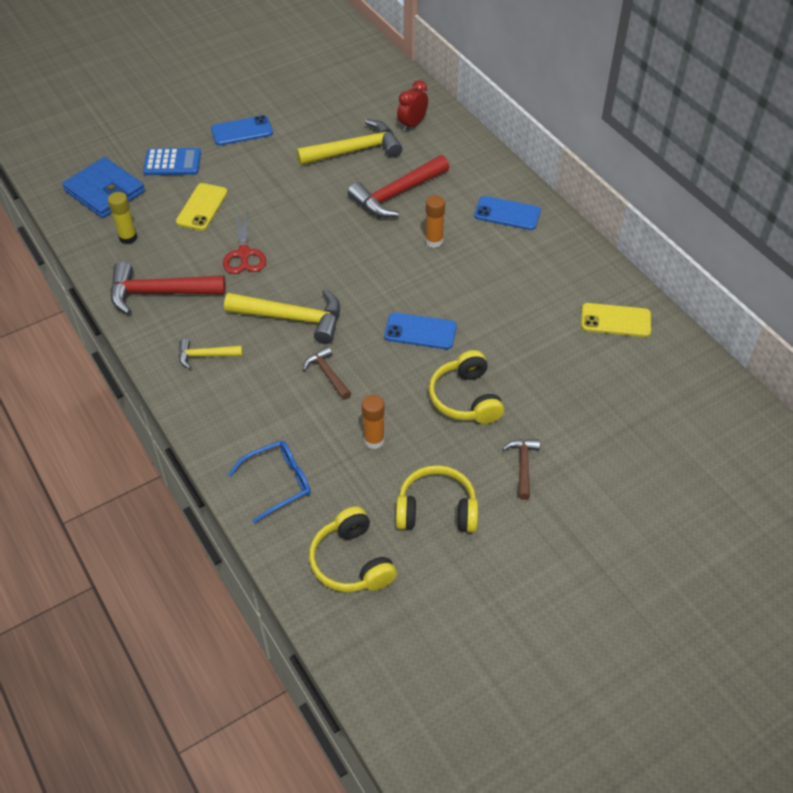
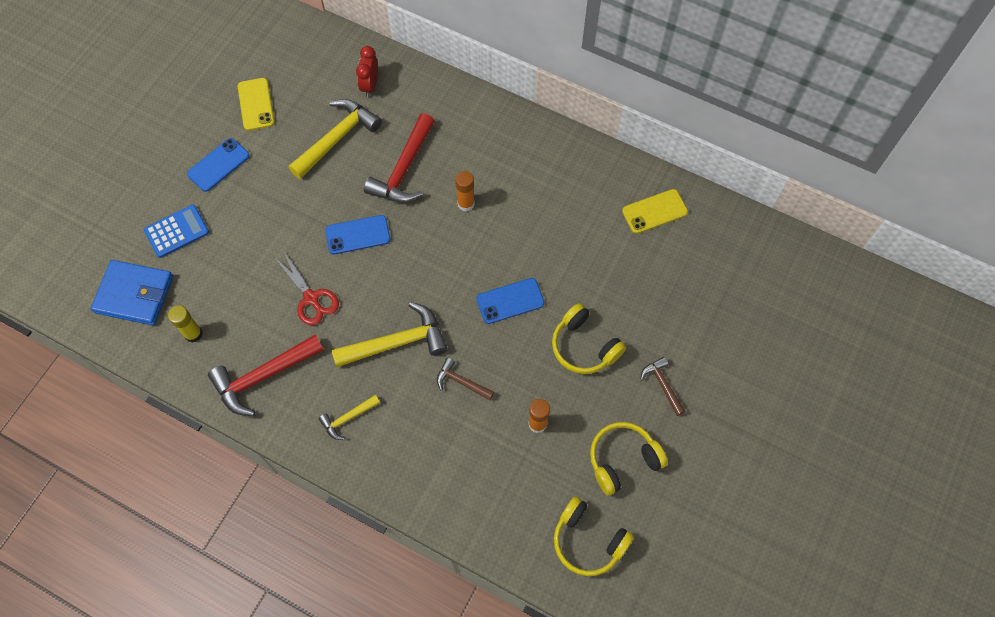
camera: 30 degrees left, 15 degrees up
yellow phone [176,183,228,231] -> yellow phone moved to [238,78,274,131]
blue glasses [228,441,311,523] -> none
blue phone [474,196,541,230] -> blue phone moved to [325,215,390,255]

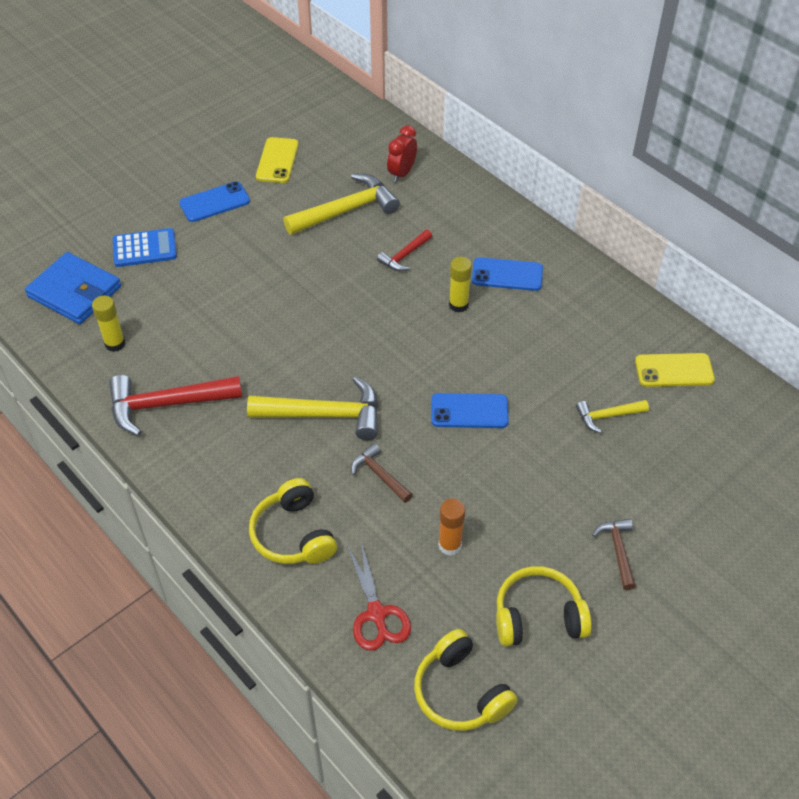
camera: 20 degrees right, 15 degrees down
red scissors [274,252,339,325] -> red scissors moved to [347,541,411,651]
yellow hammer [319,395,380,440] -> yellow hammer moved to [576,400,649,433]
blue phone [325,215,390,255] -> blue phone moved to [472,257,543,291]
red hammer [364,113,435,203] -> red hammer [377,229,432,271], size x0.53
orange glue stick [455,171,475,212] -> yellow glue stick [449,257,472,313]
yellow headphones [552,303,626,374] -> yellow headphones moved to [249,478,337,564]

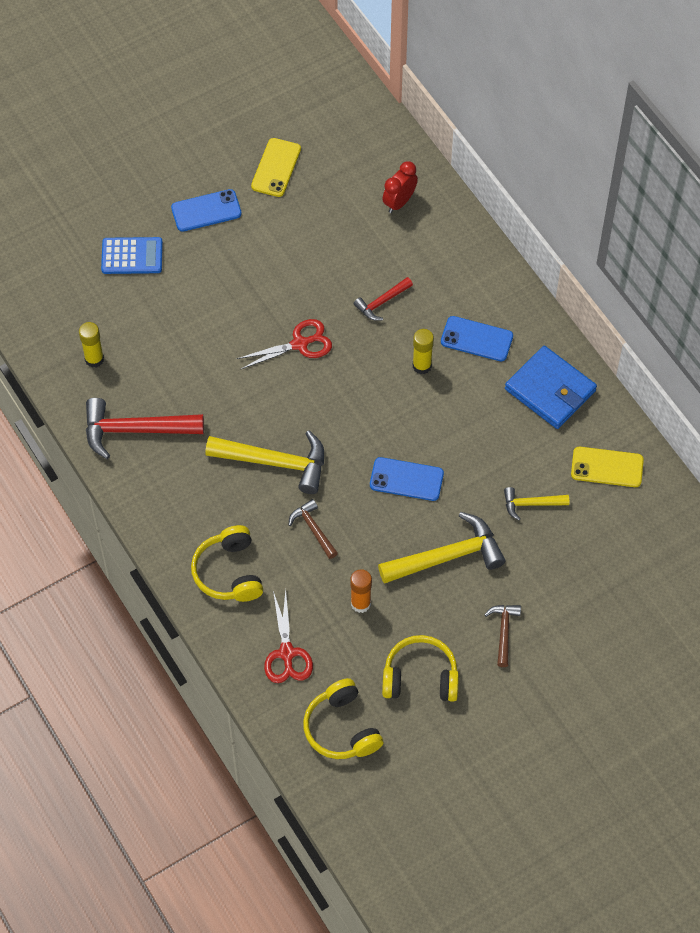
camera: 10 degrees right, 10 degrees up
blue wallet [25,252,121,324] -> blue wallet moved to [505,346,597,429]
yellow hammer [283,174,400,235] -> yellow hammer moved to [378,512,505,584]
none -> red scissors [236,319,332,369]

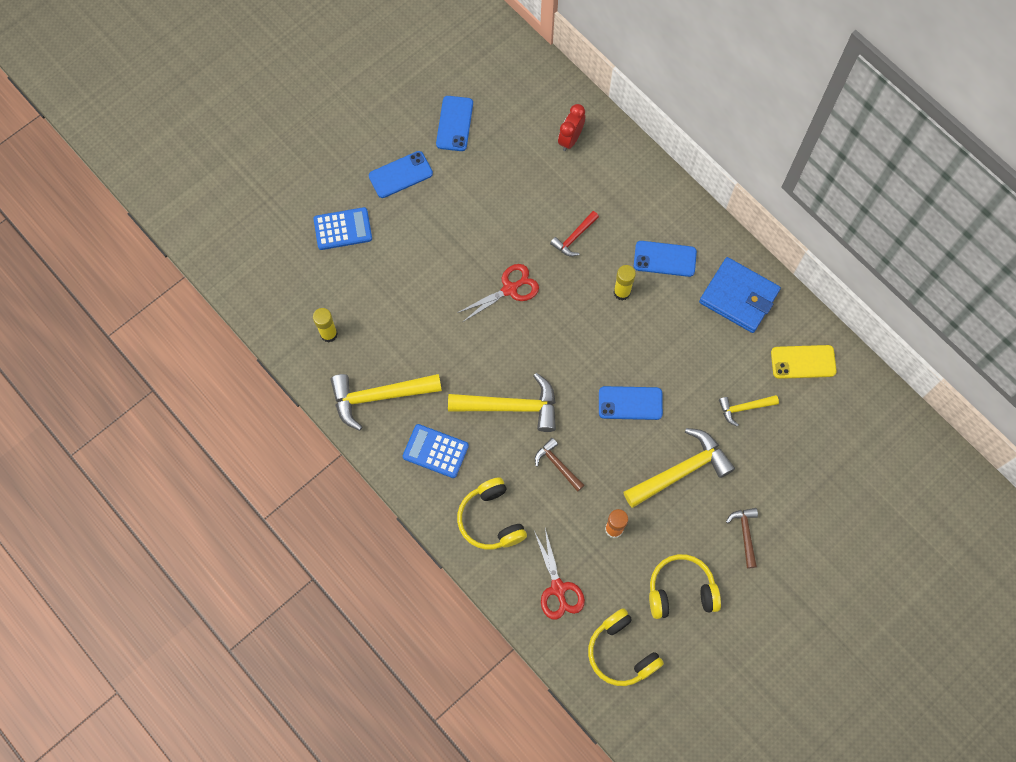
camera: 10 degrees left, 10 degrees up
red hammer [86,398,204,459] -> yellow hammer [331,374,442,431]
yellow phone [251,138,301,197] -> blue phone [436,96,473,151]
none -> blue calculator [403,424,469,478]

